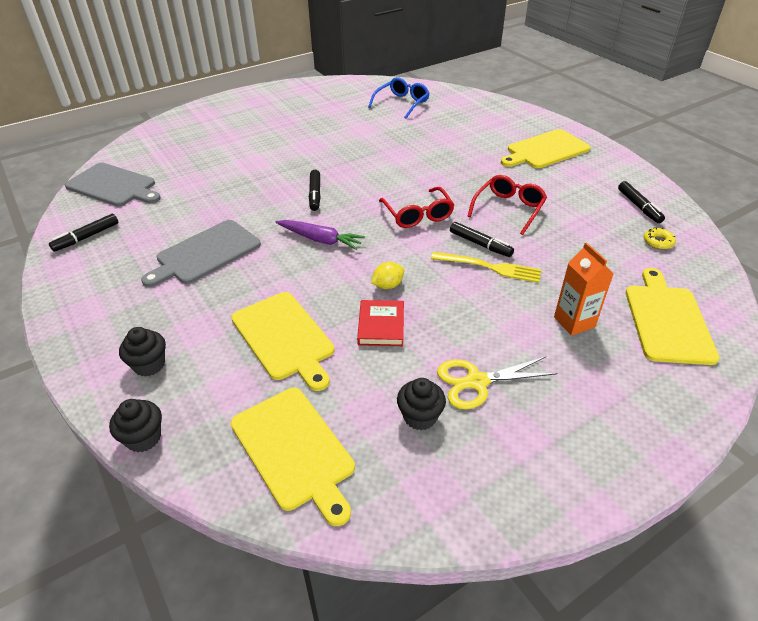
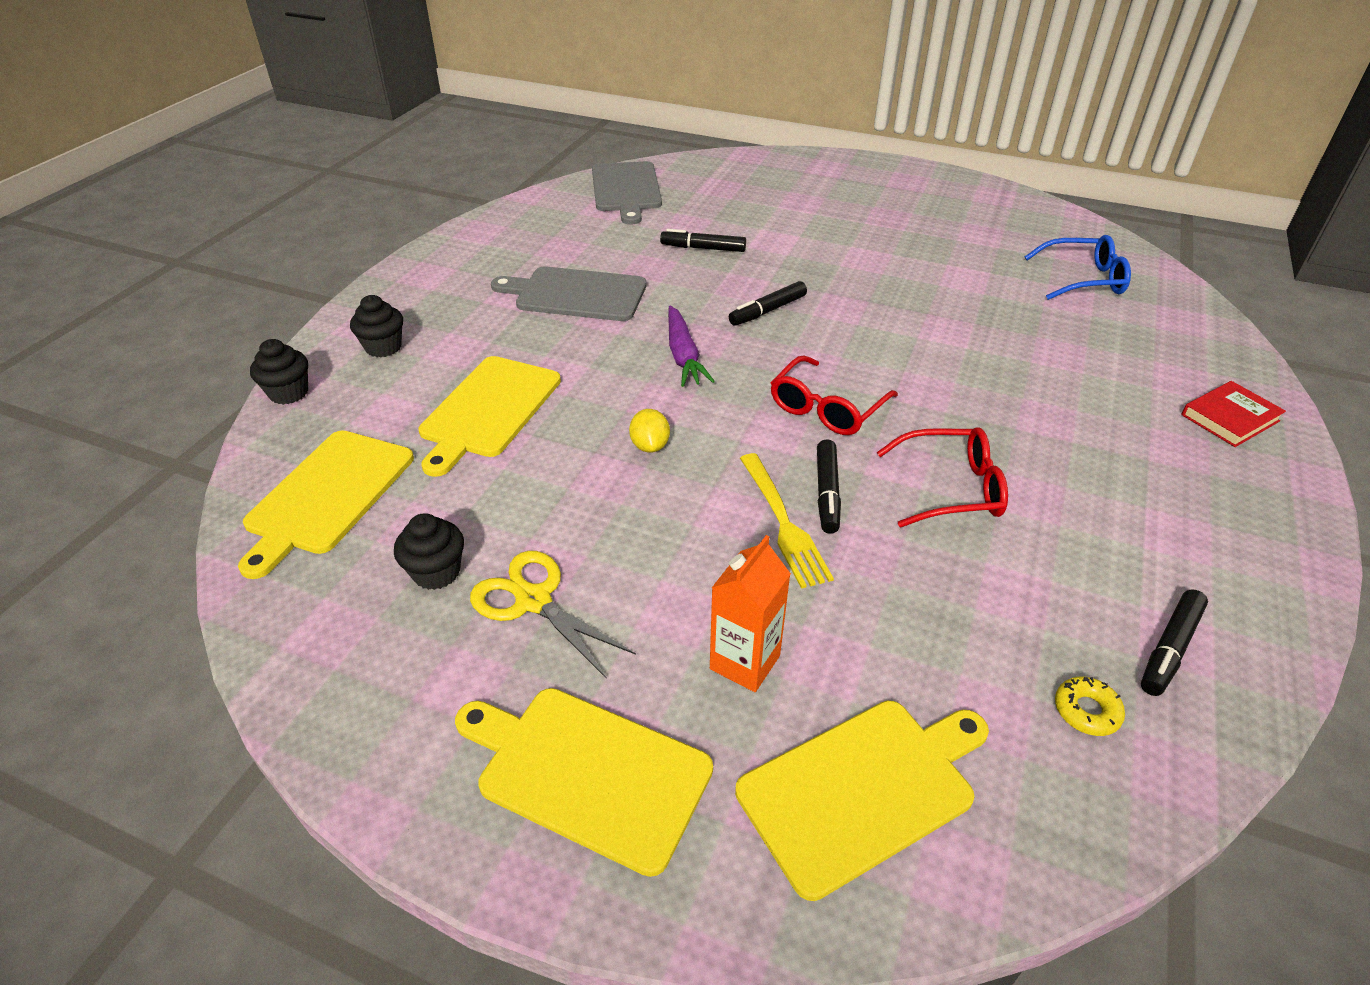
camera: 55 degrees right, 0 degrees up
black marker [49,214,118,252] -> black marker moved to [660,229,746,252]
red book [357,300,404,346] -> red book moved to [1181,381,1286,447]
yellow lemon [371,262,404,289] -> yellow lemon turned 60 degrees clockwise [629,409,670,453]
yellow cutting board [501,129,591,168] -> yellow cutting board moved to [455,688,713,877]

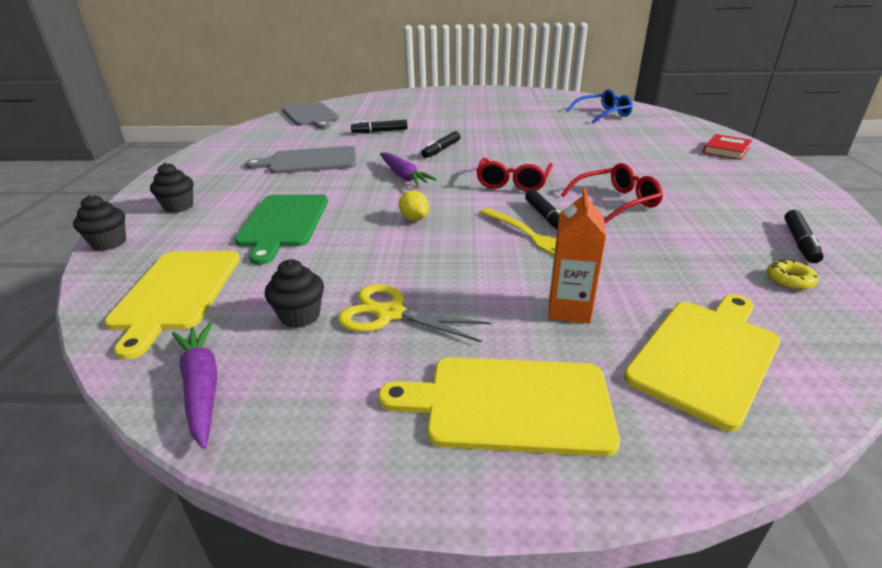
camera: 20 degrees left, 10 degrees down
yellow cutting board [419,356,561,477] -> green cutting board [235,194,328,265]
none -> purple carrot [172,322,218,449]

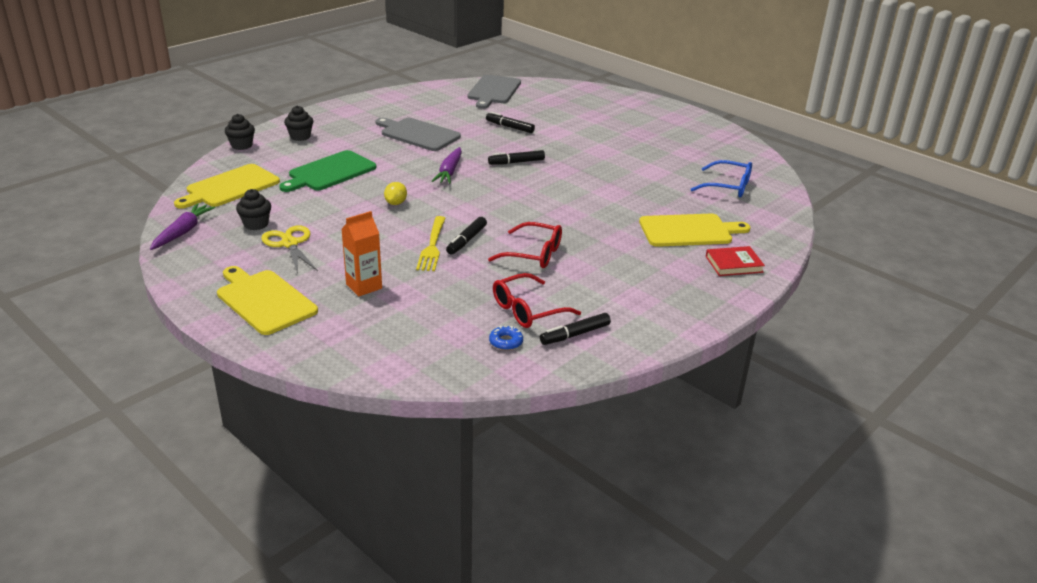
camera: 40 degrees right, 0 degrees up
red glasses [476,158,553,192] -> red glasses moved to [493,273,581,328]
yellow cutting board [624,294,780,431] -> yellow cutting board moved to [639,214,751,247]
yellow donut [766,259,818,290] -> blue donut [489,325,523,350]

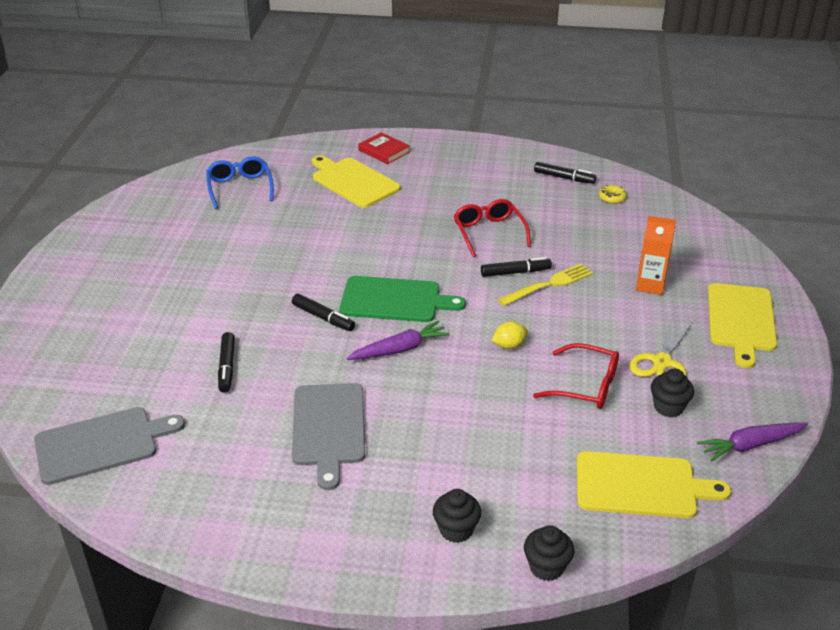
camera: 125 degrees left, 5 degrees up
green cutting board [279,150,376,192] -> green cutting board moved to [339,276,466,322]
blue donut [489,325,523,350] -> yellow donut [599,185,627,204]
red glasses [493,273,581,328] -> red glasses moved to [533,343,619,409]

